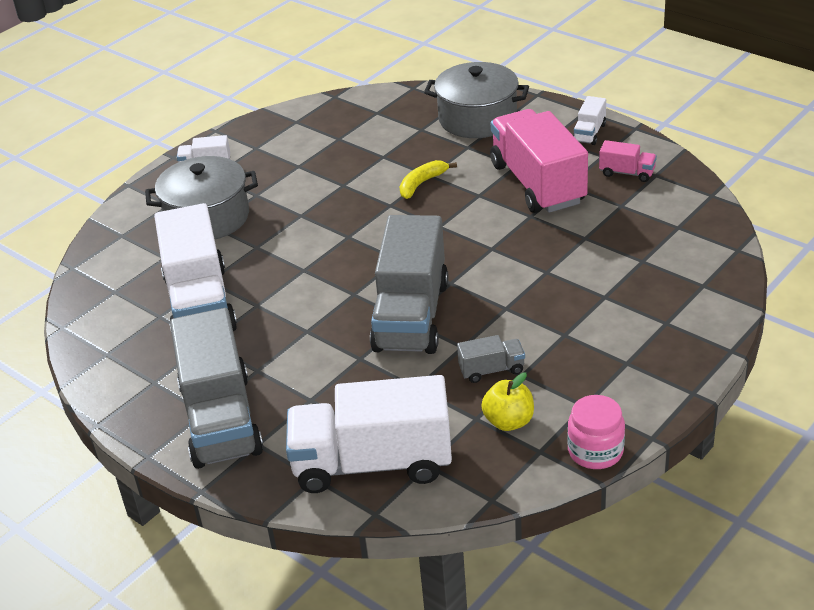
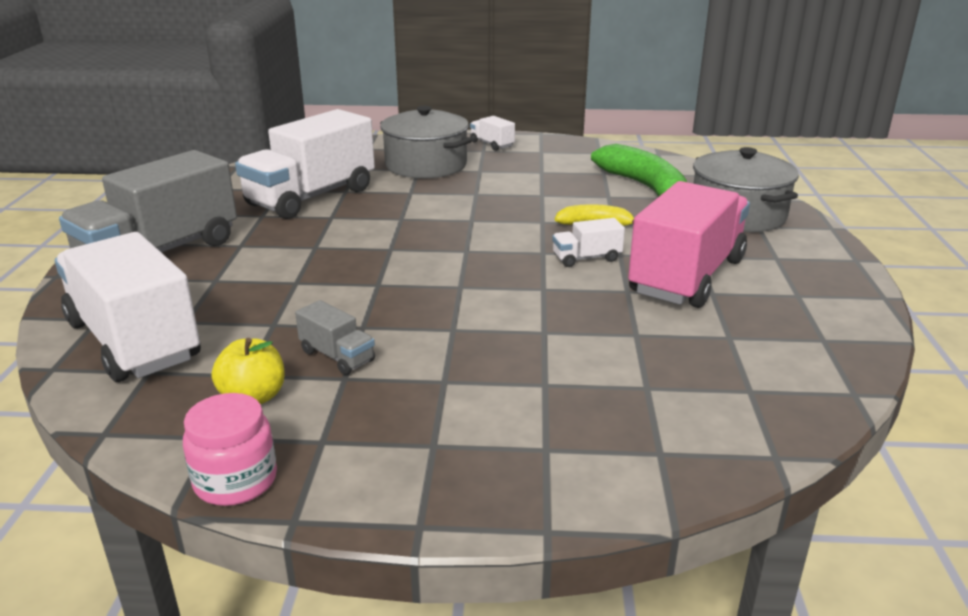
camera: 50 degrees right, 10 degrees down
grey truck [370,215,449,354] -> none
white truck [573,96,606,145] -> white truck moved to [552,218,625,267]
pink truck [599,140,657,182] -> none
none -> green banana [591,144,687,197]

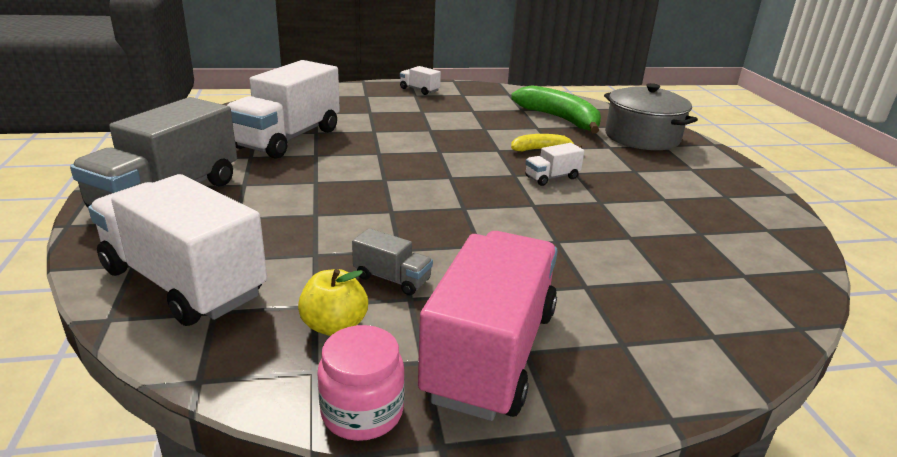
camera: 15 degrees left, 0 degrees up
grey pot [380,106,472,179] -> none
pink truck [628,181,750,308] -> pink truck moved to [418,231,558,421]

